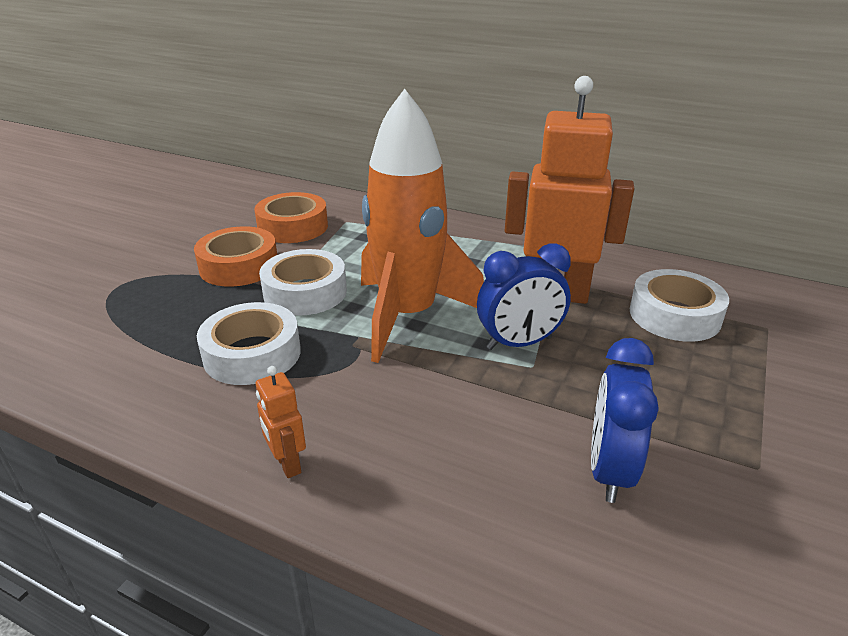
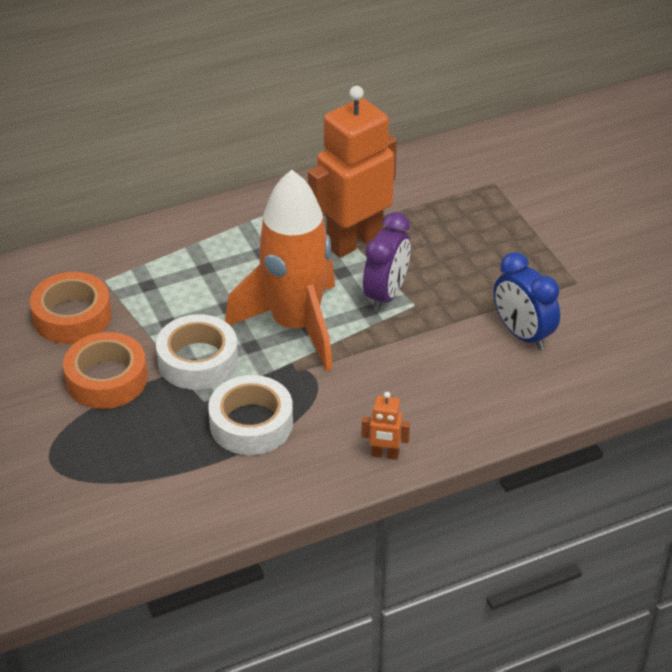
camera: 50 degrees left, 10 degrees up
blue clock [477,243,571,350] -> purple clock [363,212,411,312]
white tape [630,269,729,342] -> none

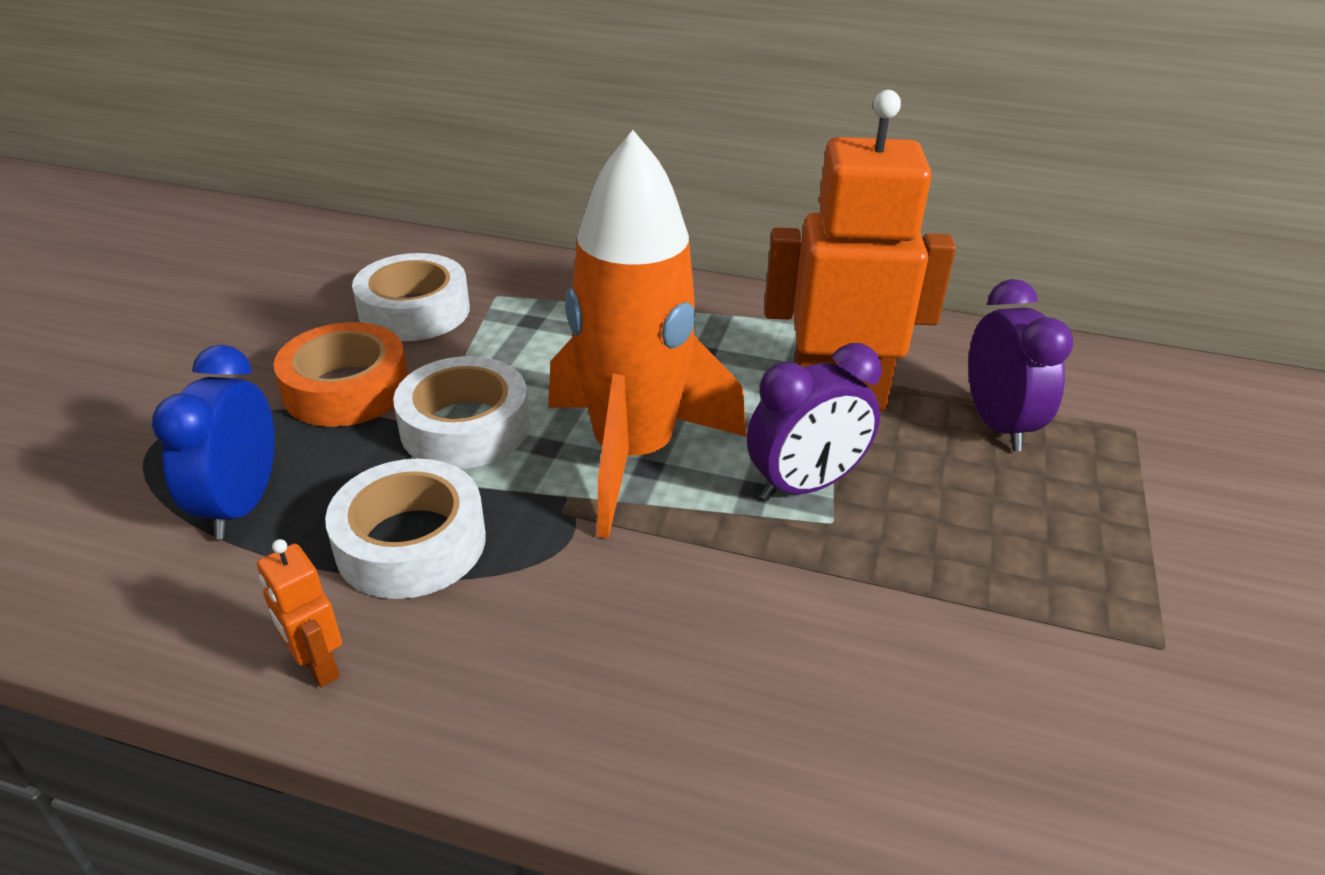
camera: 40 degrees right, 5 degrees down
orange tape [30,272,111,344] -> white tape [352,253,470,341]
orange robot [361,392,410,460] -> orange robot moved to [257,539,342,687]
blue clock [494,252,560,350] -> blue clock moved to [152,345,275,539]
none -> purple clock [969,279,1073,451]

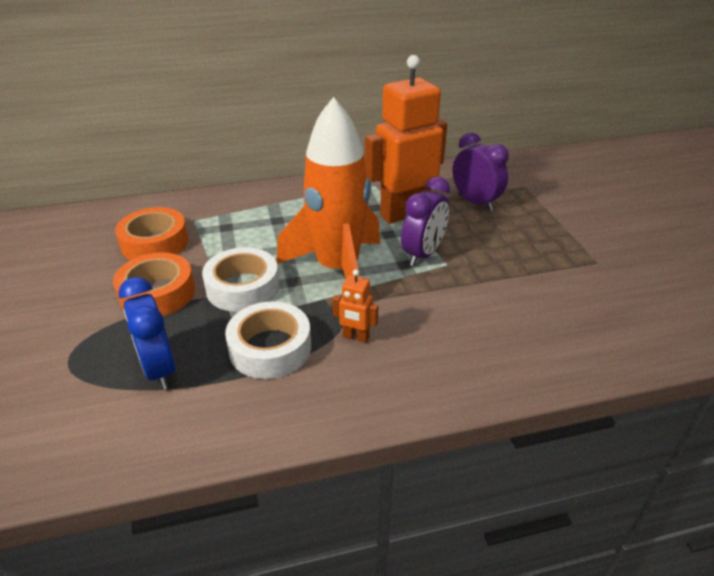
camera: 30 degrees left, 0 degrees up
orange robot [257,539,342,687] -> orange robot moved to [333,269,378,343]
white tape [352,253,470,341] -> orange tape [115,207,189,260]

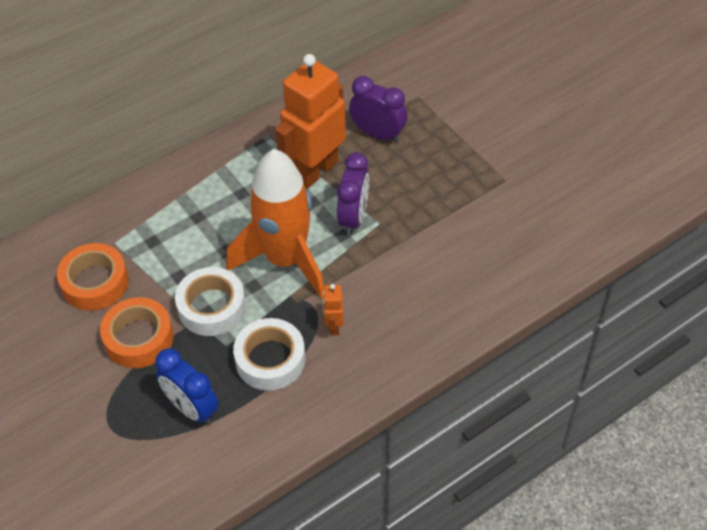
camera: 20 degrees left, 15 degrees up
orange robot [333,269,378,343] -> orange robot turned 90 degrees clockwise [323,284,344,335]

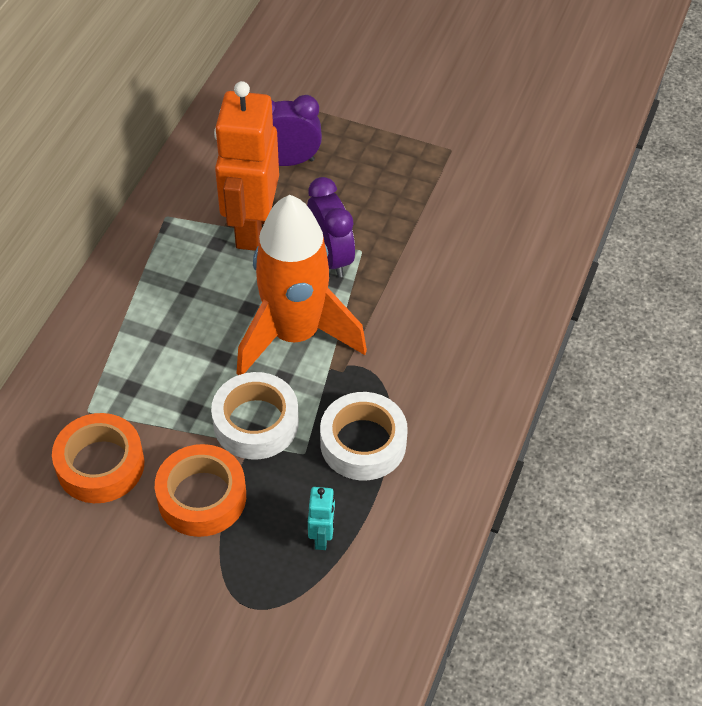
camera: 35 degrees left, 0 degrees up
blue clock [155,348,219,425] -> turquoise robot [308,487,335,550]
orange robot [323,284,344,335] -> none

